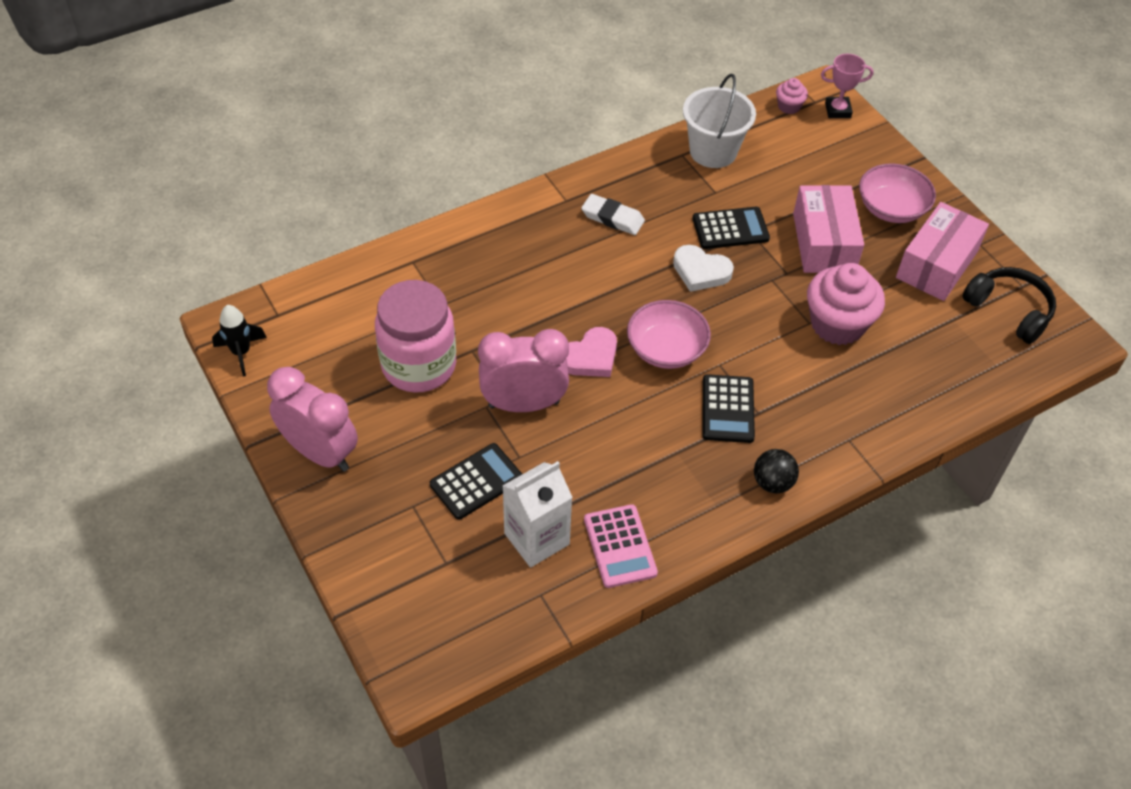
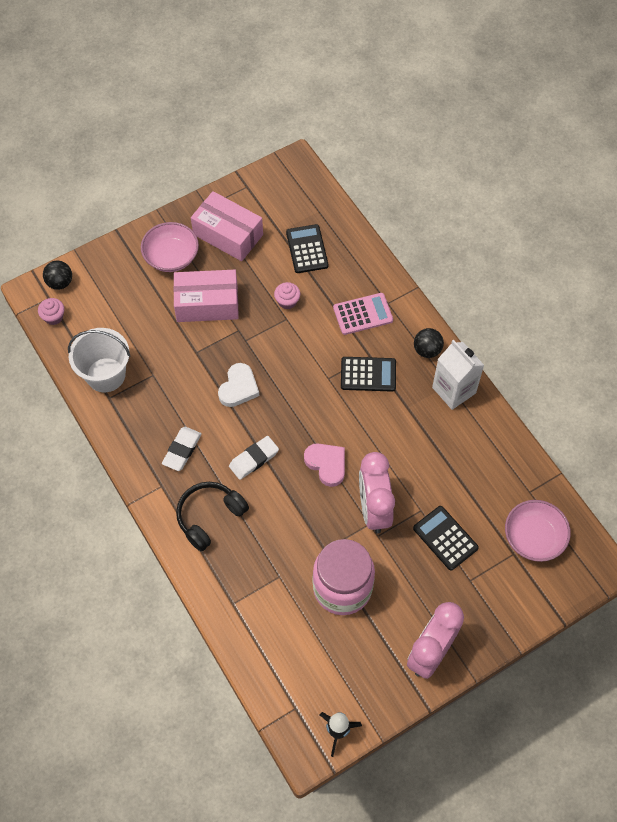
camera: 90 degrees left, 10 degrees up
white carton [503,461,573,568] -> white carton moved to [432,340,484,410]
pink calculator [584,504,658,588] -> pink calculator moved to [333,293,393,335]
pink bowl [627,300,711,369] -> pink bowl moved to [505,500,571,562]
black calculator [692,207,770,249] -> black calculator moved to [286,224,328,273]
pink cupcake [807,263,885,345] -> pink cupcake [274,282,300,309], size x0.48
pink trophy [821,54,873,118] -> black ball [43,261,72,290]
black headphones [962,267,1056,344] -> black headphones moved to [176,482,249,551]
none -> white eraser [229,436,279,480]

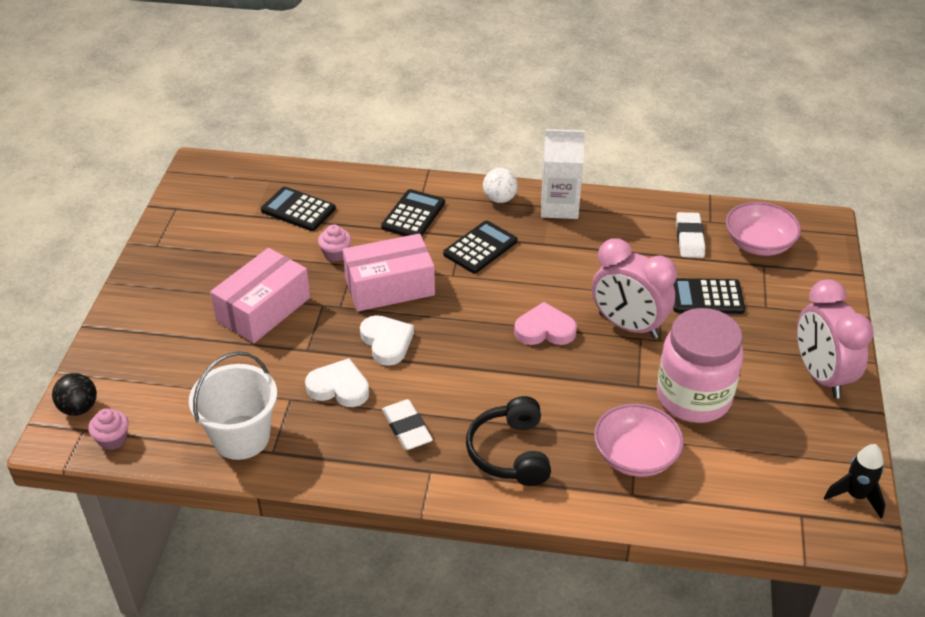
camera: 50 degrees left, 20 degrees down
pink bowl [141,222,199,272] -> pink bowl moved to [594,403,684,477]
pink box [191,191,263,261] -> pink box moved to [342,234,435,312]
white eraser [229,436,279,480] -> white eraser moved to [676,212,705,258]
pink calculator [333,293,393,335] -> black calculator [381,189,445,236]
black ball [414,328,444,358] -> white ball [483,168,518,203]
none -> white heart [305,358,369,407]

